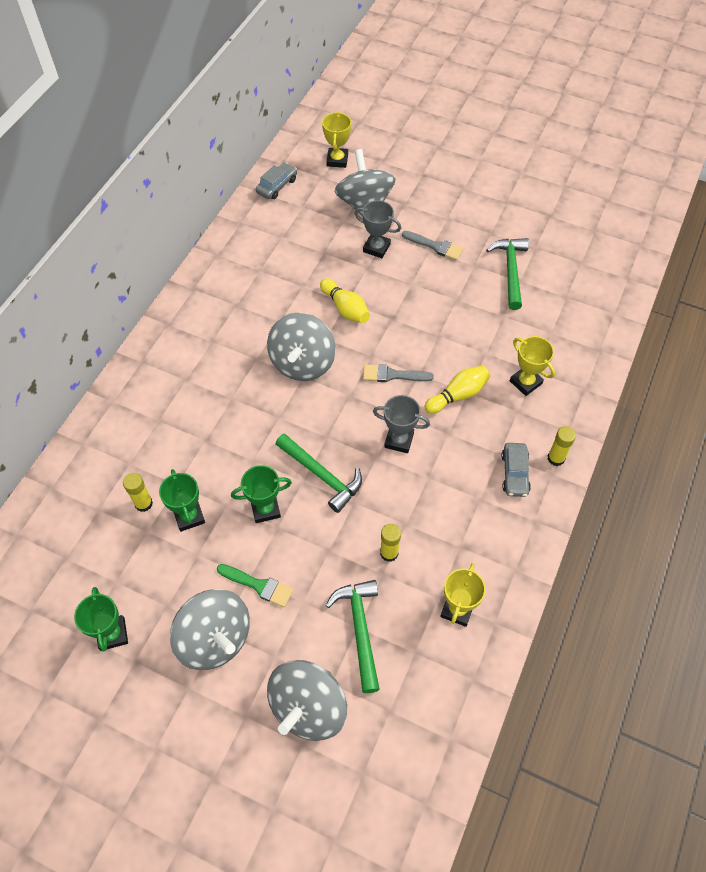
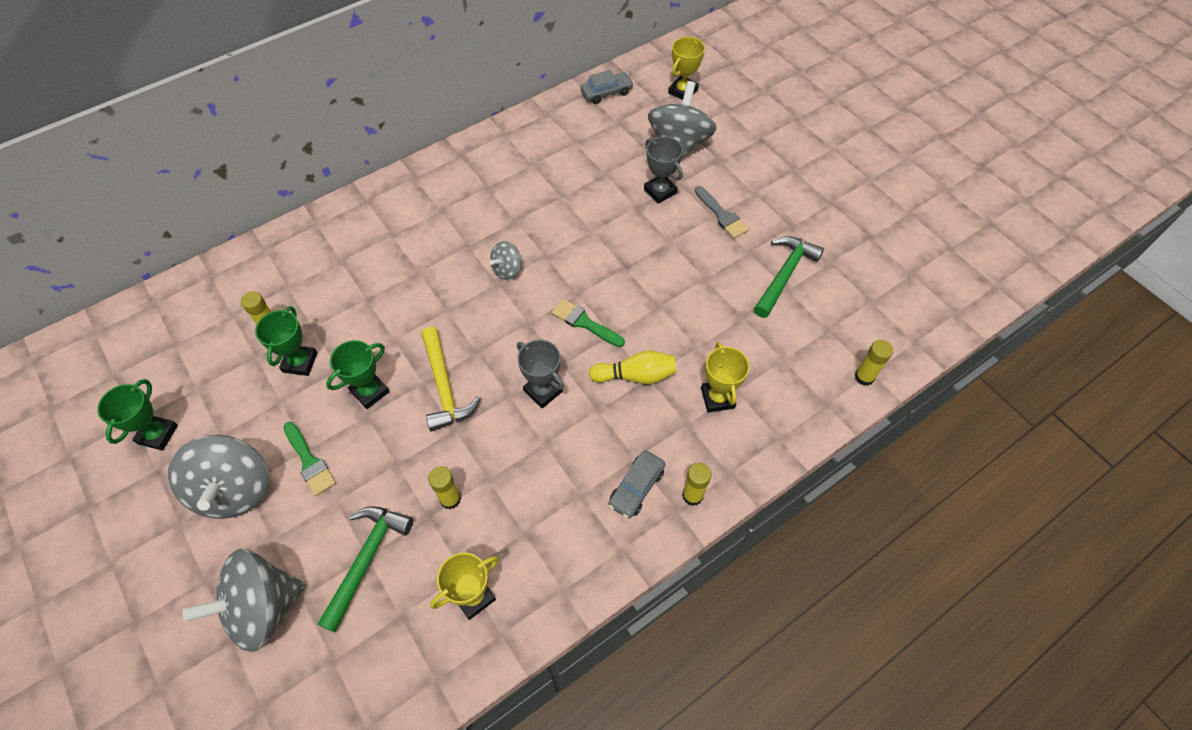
camera: 30 degrees right, 0 degrees up
green trophy [231,465,292,523] -> green trophy turned 60 degrees counterclockwise [326,340,390,409]
grey spinning top [267,313,336,381] -> grey spinning top [490,241,521,280], size x0.50
green hammer [276,433,362,513] -> yellow hammer [421,327,481,432]
yellow bowling pin [320,278,370,323] -> none
grey brush [363,364,434,382] -> green brush [552,299,625,347]
none -> yellow glue stick [854,340,893,386]

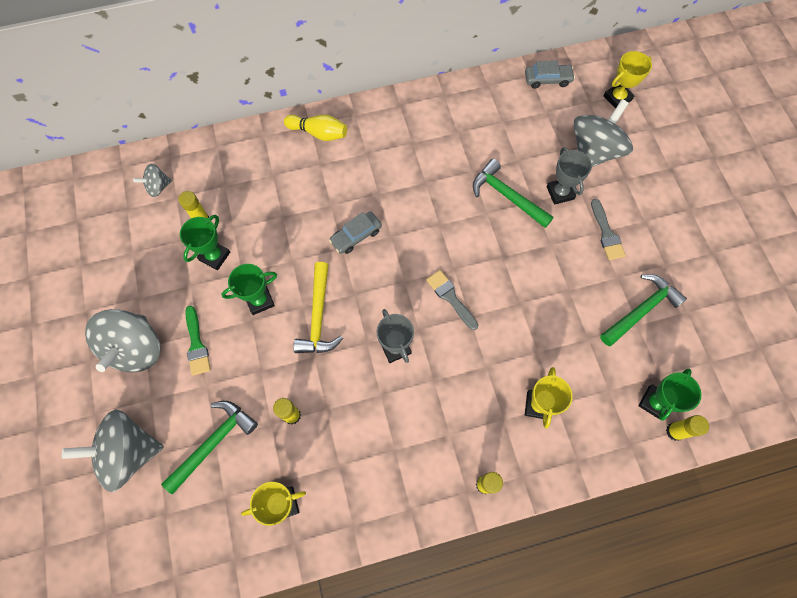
camera: 20 degrees right, 10 degrees up
green trophy [97,379,178,451] -> green trophy moved to [638,369,701,421]
grey spinning top [490,241,521,280] -> grey spinning top moved to [133,164,172,197]
green brush [552,299,625,347] -> grey brush [426,270,478,330]
yellow bowling pin [589,351,677,384] -> yellow bowling pin moved to [284,115,347,141]
grey car [608,450,665,519] -> grey car moved to [329,211,382,254]
none -> green hammer [473,159,554,228]

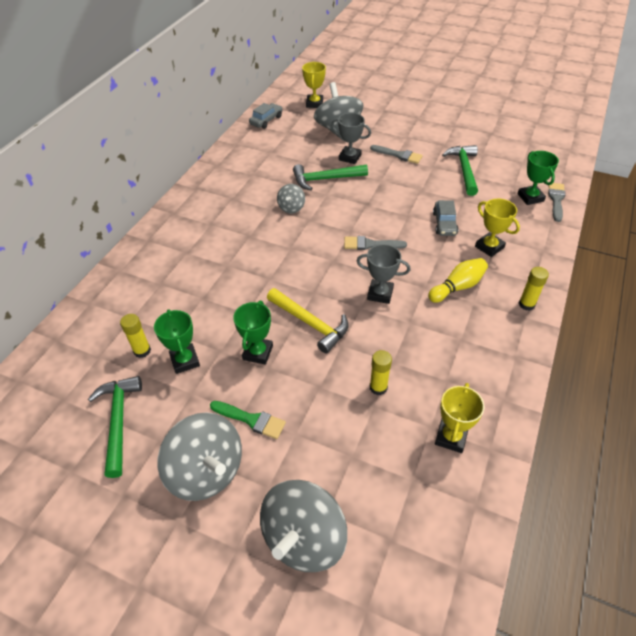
camera: 50 degrees left, 20 degrees down
grey spinning top [133,164,172,197] -> grey spinning top moved to [277,184,305,213]
green hammer [161,401,258,494] -> green hammer moved to [88,376,142,478]
yellow bowling pin [284,115,347,141] -> yellow bowling pin moved to [428,258,488,303]
grey car [329,211,382,254] -> grey car moved to [433,200,458,236]
yellow glue stick [666,415,709,441] -> grey brush [548,183,566,222]

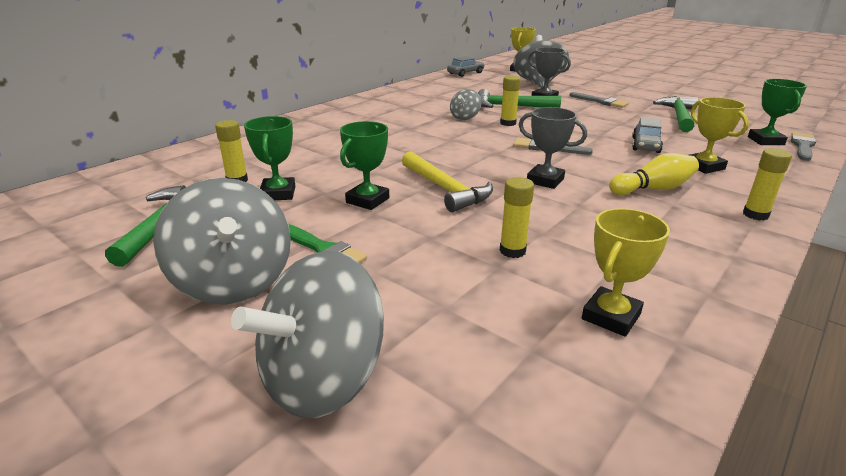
camera: 15 degrees right, 20 degrees down
none -> yellow glue stick [500,75,521,126]

